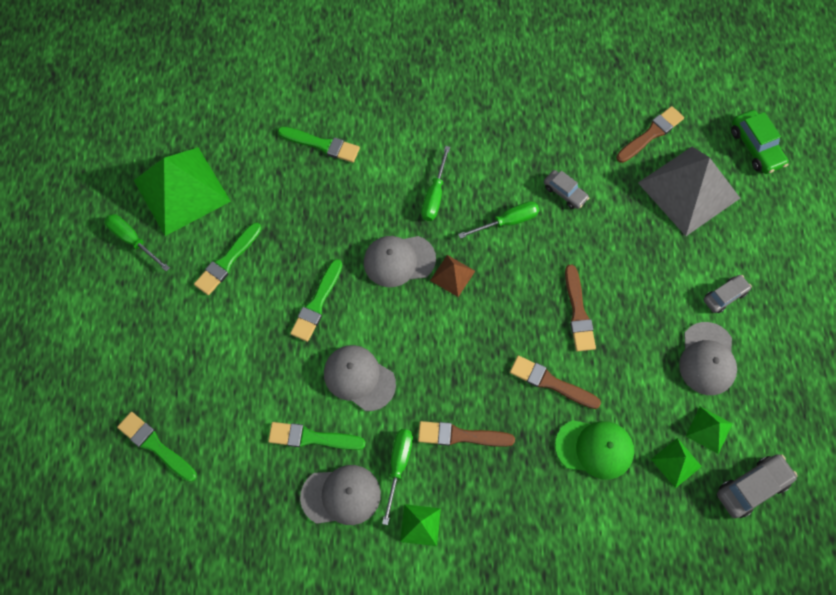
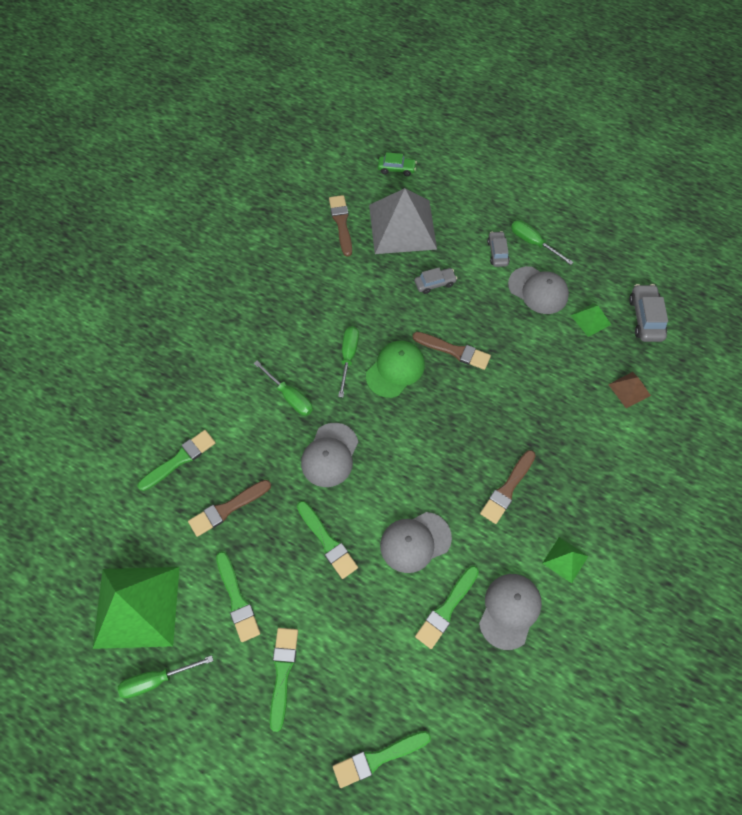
camera: 60 degrees left, 5 degrees down
green screwdriver [382,429,413,525] -> green screwdriver moved to [511,220,573,265]
brown pyramid [430,255,475,297] -> brown pyramid moved to [608,372,651,408]
brown brush [510,356,601,409] -> brown brush moved to [188,480,271,537]
grey car [544,170,589,209] -> grey car moved to [414,268,457,294]
green cap [555,420,634,480] -> green cap moved to [366,341,425,398]
green pyramid [651,438,702,488] -> none
green car [731,110,789,174] -> green car [378,152,417,176], size x0.66
none -> green brush [270,628,298,732]

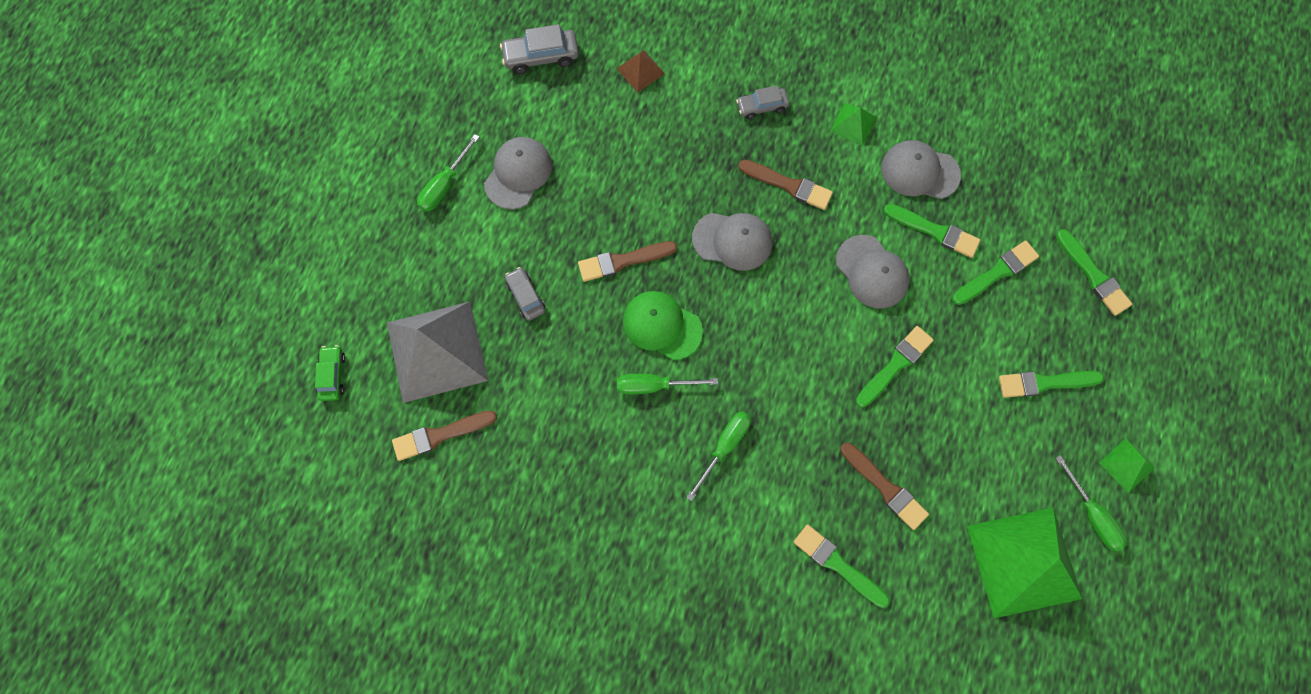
camera: 100 degrees left, 10 degrees up
green brush [216,551,260,642] -> green brush moved to [952,241,1039,305]
grey cap [301,423,358,487] -> grey cap moved to [692,213,772,271]
brown brush [412,332,491,370] -> brown brush turned 120 degrees counterclockwise [578,241,677,282]
grey car [487,231,510,267] -> grey car moved to [736,85,789,119]
green pyramid [571,303,612,337] -> green pyramid moved to [1099,438,1155,493]

